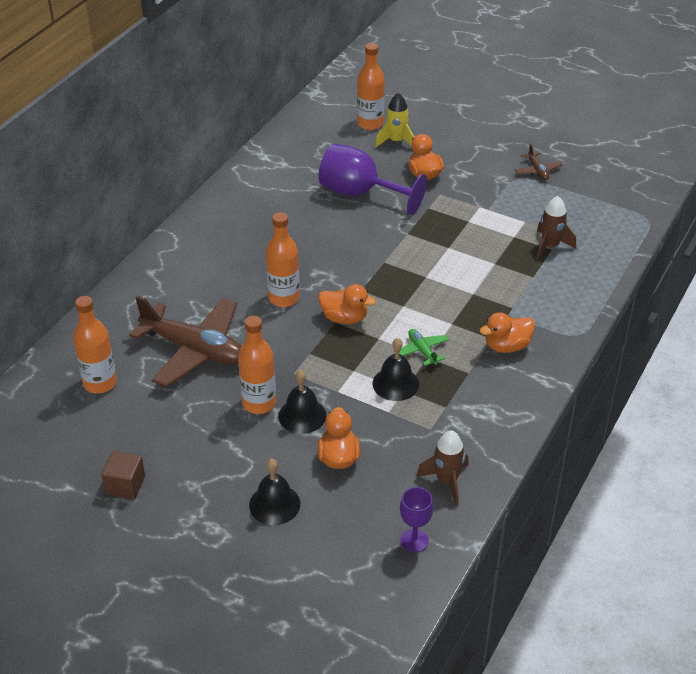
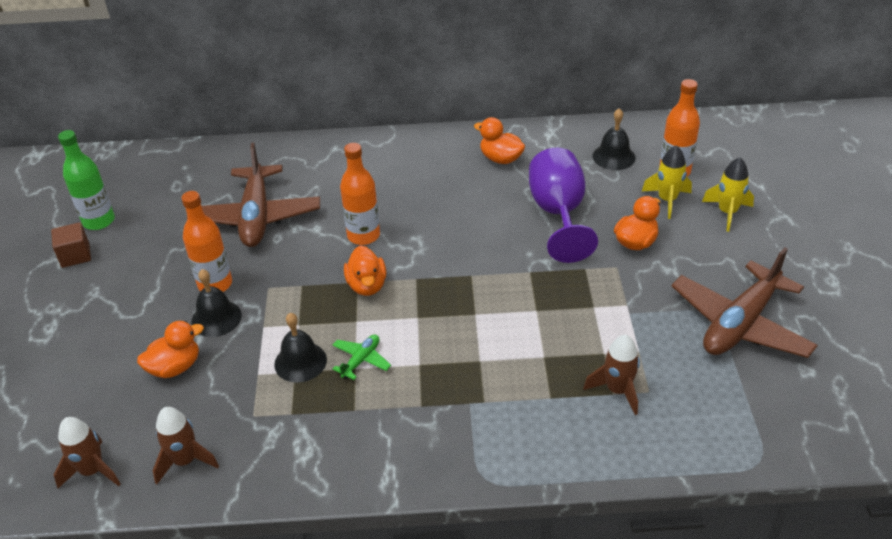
camera: 60 degrees right, 0 degrees up
orange bottle [73,296,117,394] -> none
black bell [249,459,300,525] -> black bell moved to [593,108,635,170]
purple goblet [400,487,433,552] -> brown rocket [53,417,121,488]
orange duck [480,312,535,353] -> orange duck moved to [474,117,525,164]
brown plane [515,144,562,180] -> brown plane [672,247,818,358], size x2.30
none -> green bottle [58,130,115,230]
none -> yellow rocket [702,157,754,232]

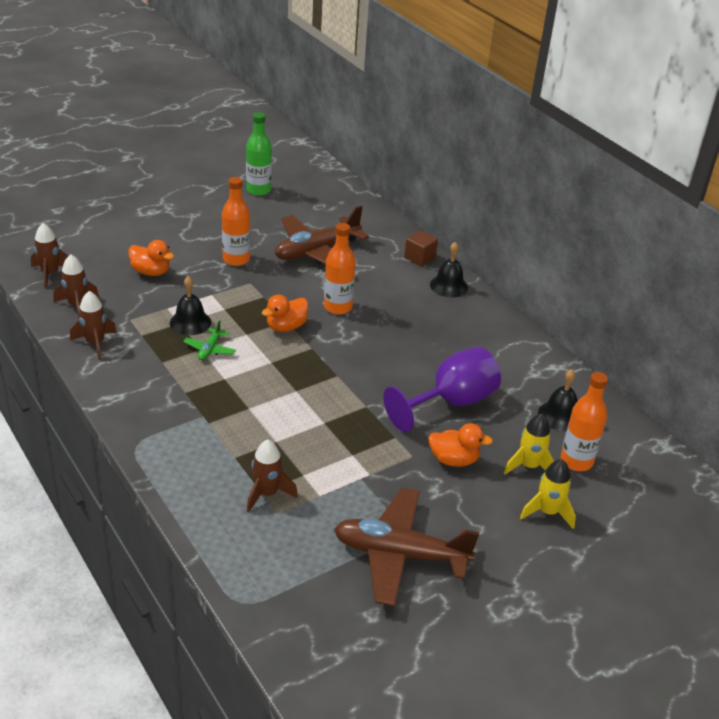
camera: 55 degrees right, 5 degrees down
brown cube [51,222,91,268] -> brown cube moved to [404,230,438,266]
black bell [191,269,242,337] -> black bell moved to [430,242,468,298]
green plane [332,335,391,380] -> green plane turned 105 degrees clockwise [183,320,236,360]
orange duck [474,117,525,164] -> none
none -> brown rocket [70,291,117,360]

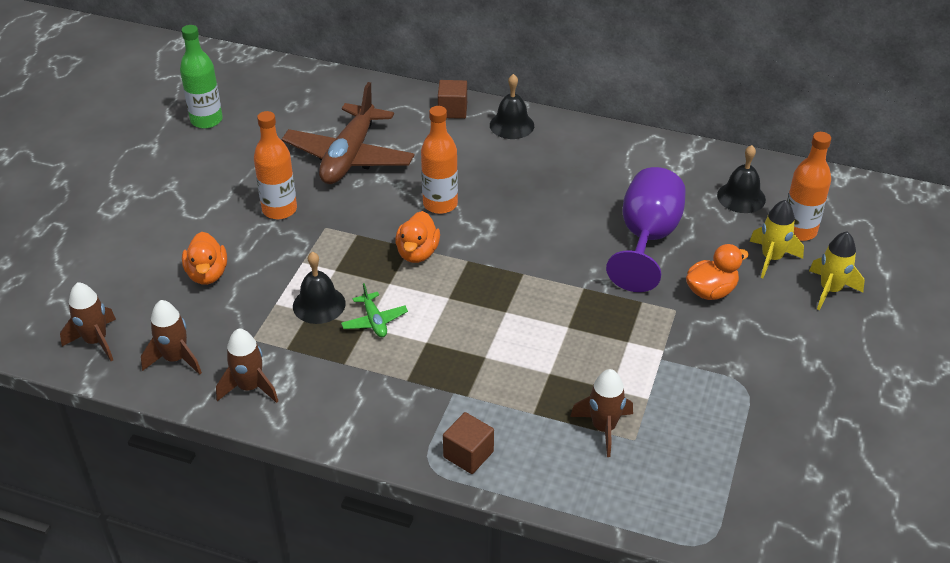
camera: 35 degrees left, 5 degrees up
orange duck [128,240,174,276] -> orange duck turned 90 degrees clockwise [182,232,227,285]
brown plane [334,488,479,606] -> none
none -> brown cube [443,412,494,474]

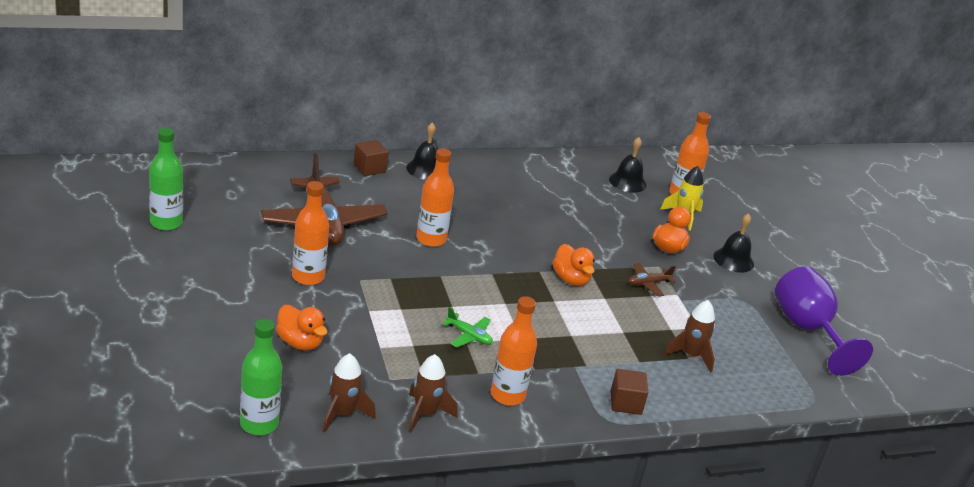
camera: 40 degrees left, 10 degrees down
brown rocket [60,282,116,361] -> green bottle [240,319,283,435]
black bell [293,252,346,324] -> black bell moved to [713,213,754,273]
orange duck [395,211,440,263] -> orange duck moved to [552,244,595,286]
purple goblet [606,167,686,292] -> purple goblet moved to [775,266,873,376]
yellow rocket [809,231,865,310] -> none
none -> orange bottle [491,296,537,406]
none -> brown plane [628,263,676,297]

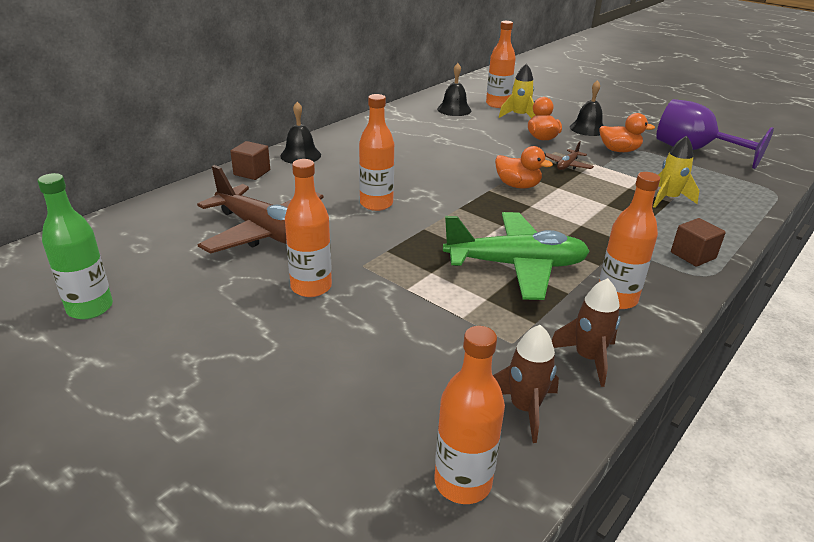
camera: 30 degrees left, 0 degrees up
green bottle [240,319,283,435] -> orange bottle [434,326,505,504]
orange duck [276,305,327,350] -> orange duck moved to [599,113,655,152]
green plane [442,307,493,348] -> green plane [443,212,590,300], size x2.30
brown rocket [663,300,715,373] -> yellow rocket [653,136,699,208]

